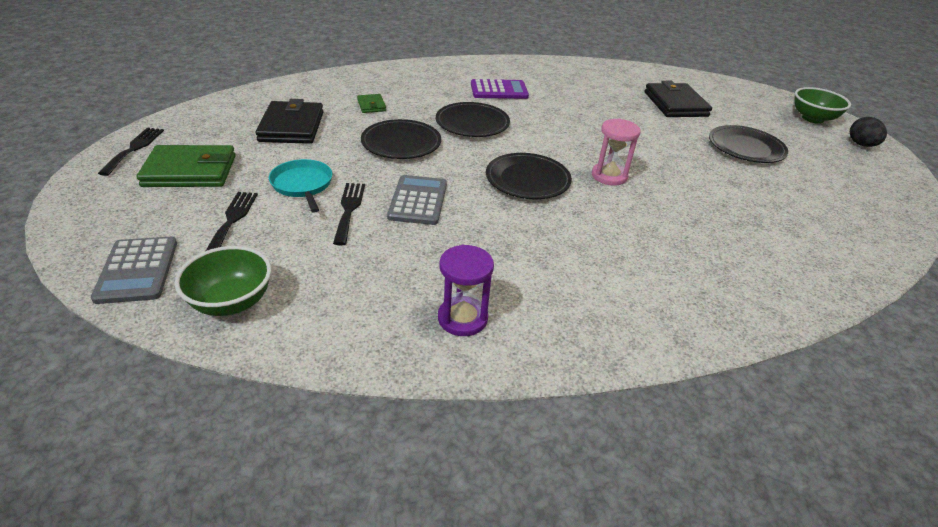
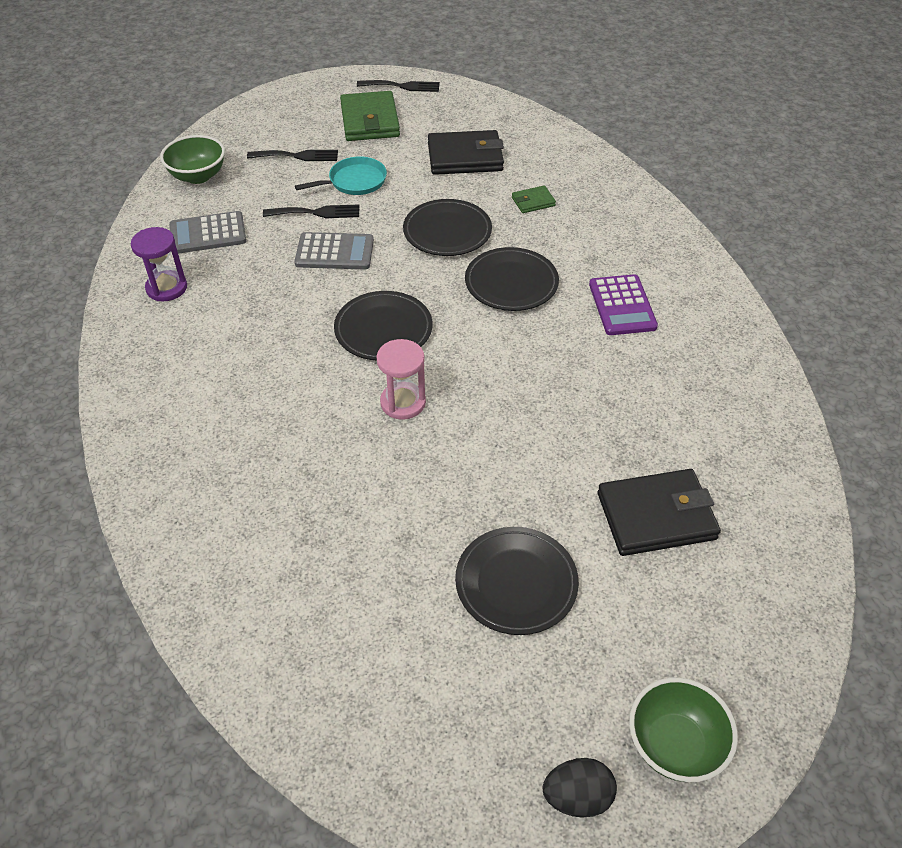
camera: 90 degrees right, 10 degrees up
grey calculator [91,237,177,304] -> grey calculator moved to [169,211,246,254]

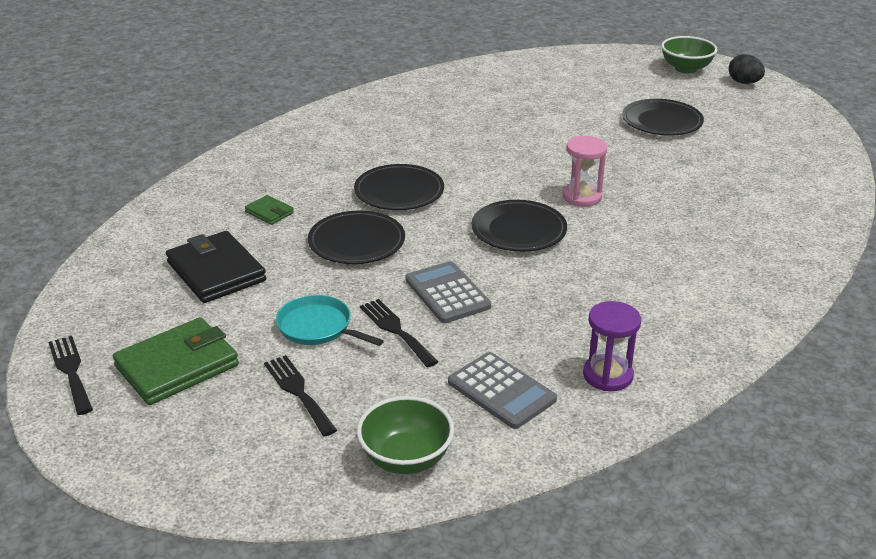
camera: 120 degrees left, 15 degrees down
purple calculator [589,274,658,335] -> none
black wallet [597,469,721,556] -> none

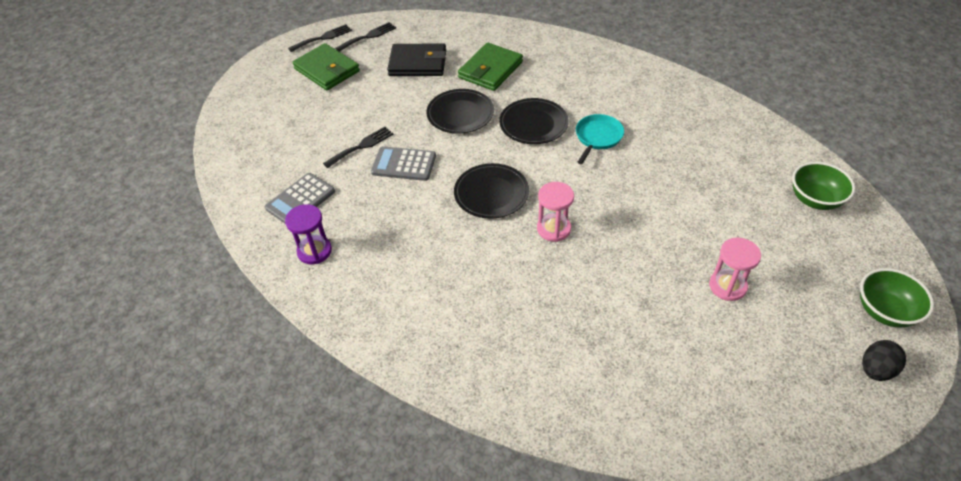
camera: 85 degrees right, 15 degrees up
black wallet [166,231,266,303] -> black wallet turned 45 degrees clockwise [387,44,446,76]
green wallet [245,195,294,225] -> green wallet [458,43,523,91], size x2.05
black fork [264,355,337,436] -> black fork moved to [335,22,396,52]
turquoise pan [276,295,384,346] -> turquoise pan moved to [576,114,624,164]
green bowl [357,396,454,474] -> green bowl moved to [792,162,855,210]
grey calculator [405,261,491,323] -> grey calculator turned 135 degrees counterclockwise [371,146,436,181]
black plate [622,99,704,136] -> pink hourglass [709,238,761,301]

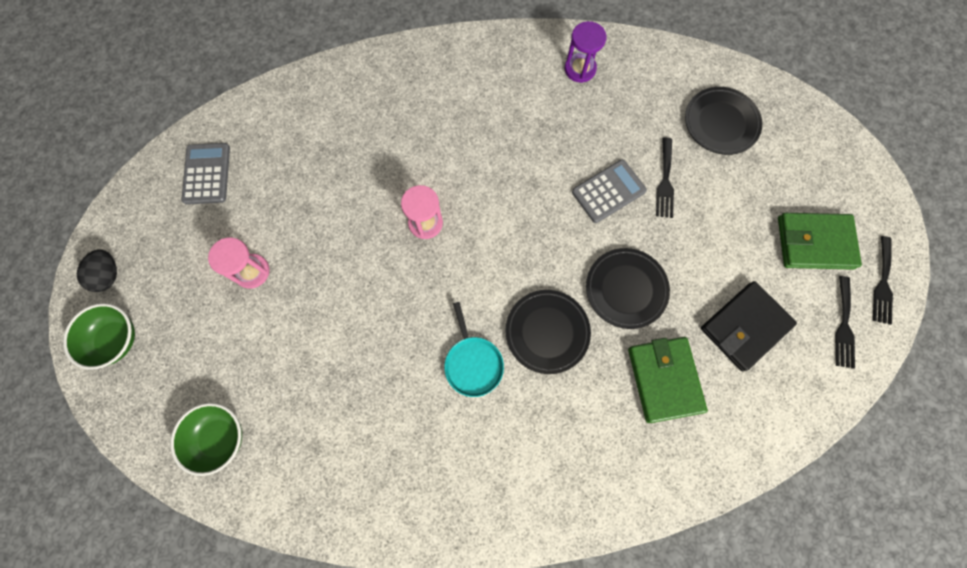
camera: 135 degrees right, 25 degrees up
grey calculator [265,173,335,223] -> grey calculator moved to [181,143,230,205]
black plate [454,163,529,219] -> black plate moved to [685,87,762,155]

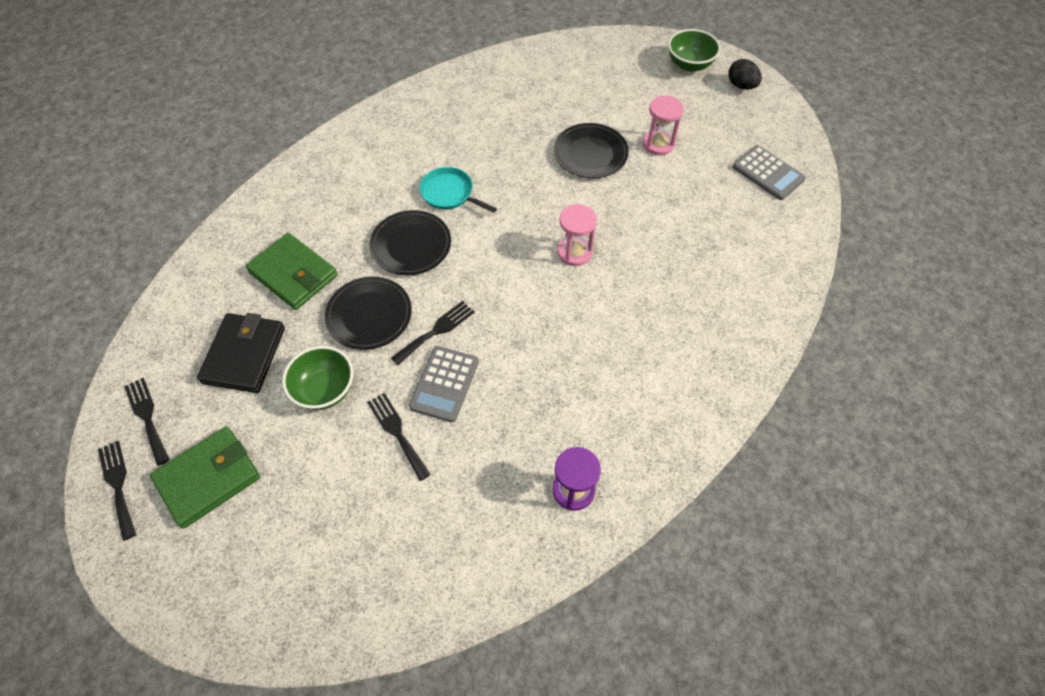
camera: 140 degrees right, 15 degrees down
green bowl [170,403,242,476] -> green bowl moved to [282,346,354,410]
black plate [685,87,762,155] -> black plate moved to [554,123,629,178]
none -> black fork [391,301,474,366]

